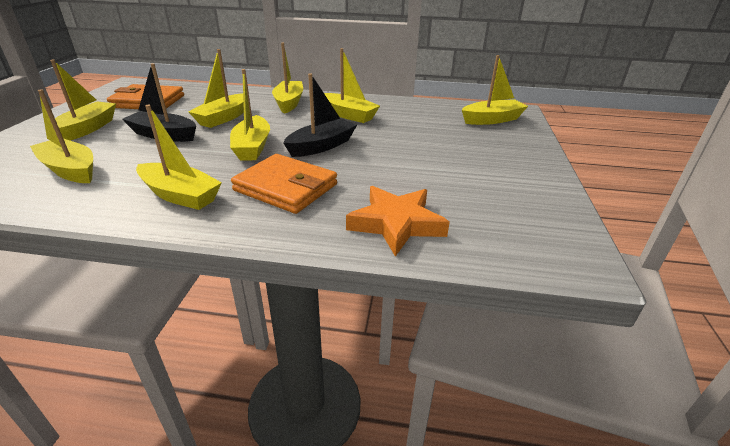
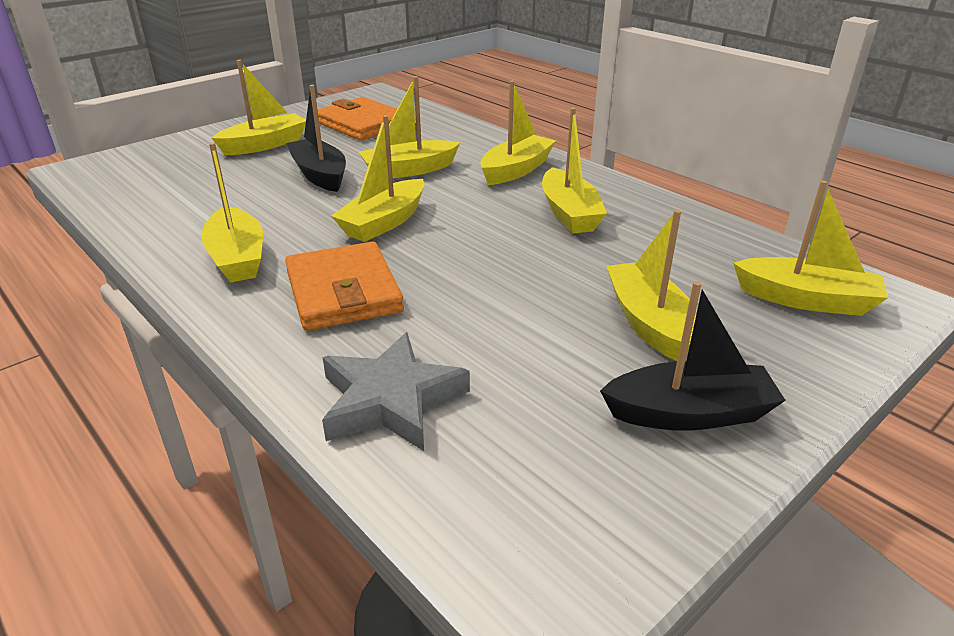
camera: 40 degrees right, 0 degrees up
yellow boat [30,89,93,183] -> yellow boat moved to [607,210,696,361]
black boat [283,74,357,157] -> black boat moved to [600,281,786,431]
orange star [346,186,450,257] -> grey star [322,332,470,451]

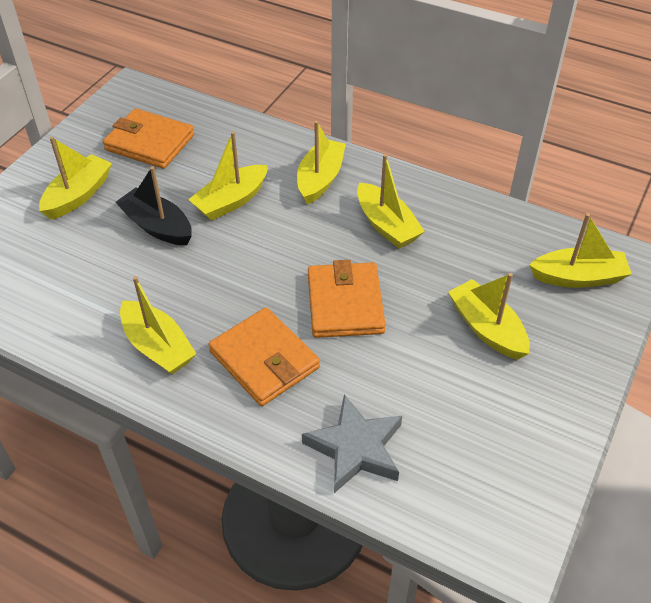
camera: 20 degrees left, 15 degrees up
yellow boat [331,115,424,242] -> none
black boat [600,281,786,431] -> none
none -> orange wallet [308,260,386,338]

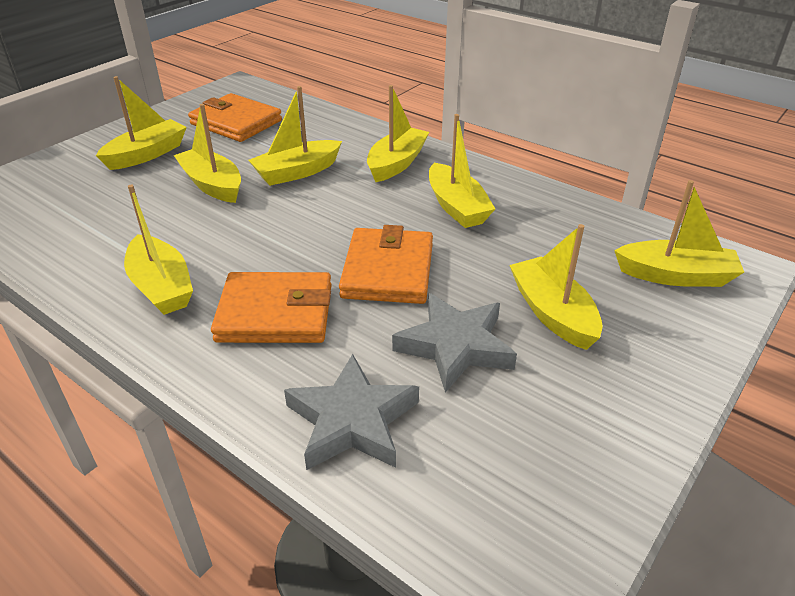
camera: 10 degrees right, 10 degrees down
black boat [115,166,192,245] -> yellow boat [174,104,241,203]
orange wallet [208,307,320,406] -> orange wallet turned 60 degrees counterclockwise [211,272,331,343]
none -> grey star [392,293,517,393]

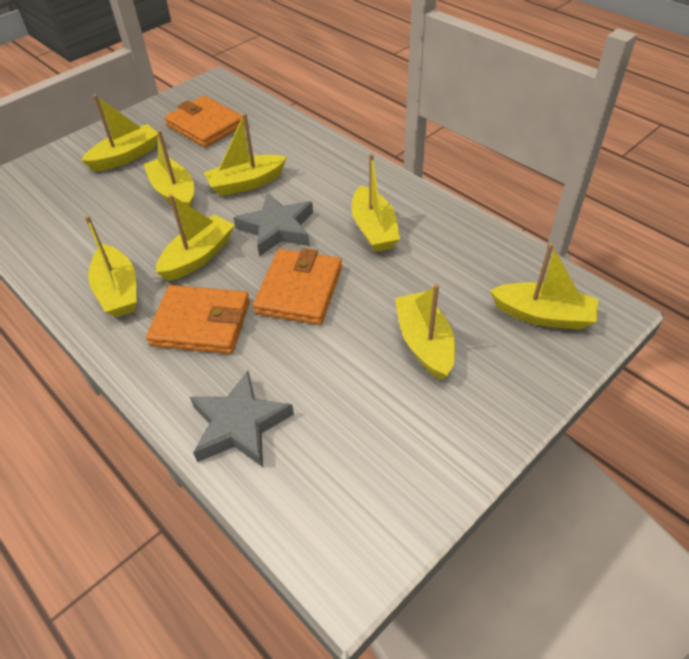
camera: 10 degrees right, 10 degrees up
yellow boat [367,85,429,182] -> yellow boat moved to [156,194,234,281]
grey star [392,293,517,393] -> grey star moved to [233,192,313,257]

